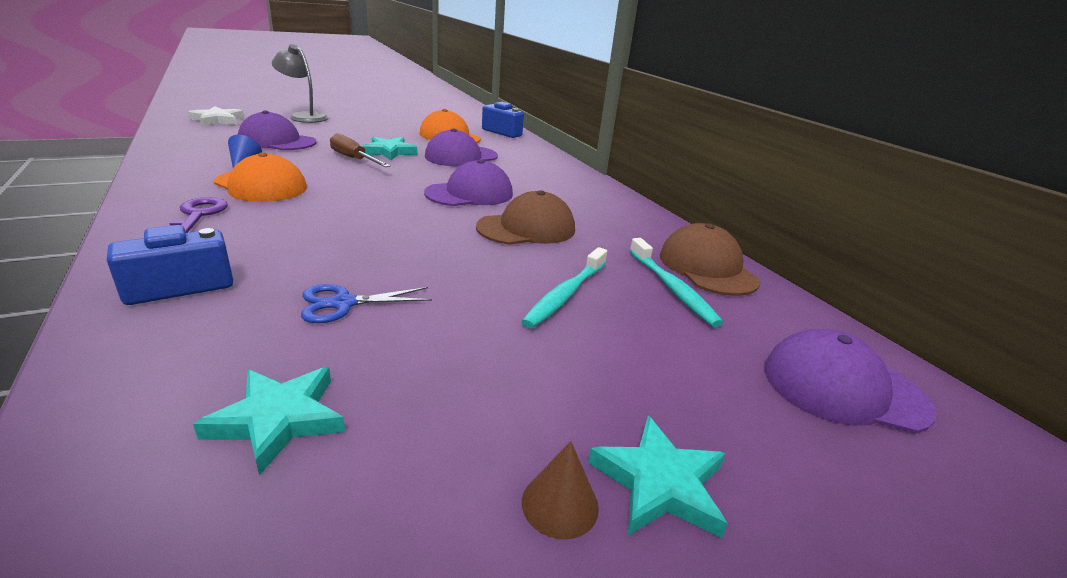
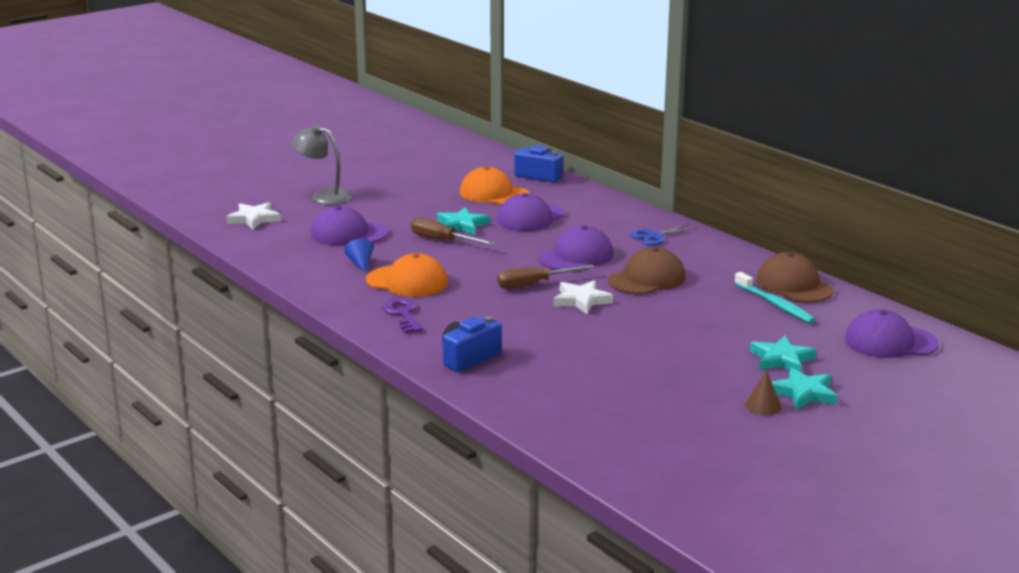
camera: 10 degrees left, 5 degrees down
turquoise star [193,367,345,476] -> turquoise star moved to [750,336,816,372]
blue scissors [301,284,432,323] -> blue scissors moved to [630,224,698,246]
turquoise toothbrush [521,247,607,328] -> none
none -> brown screwdriver [497,265,595,289]
none -> white star [554,280,613,314]

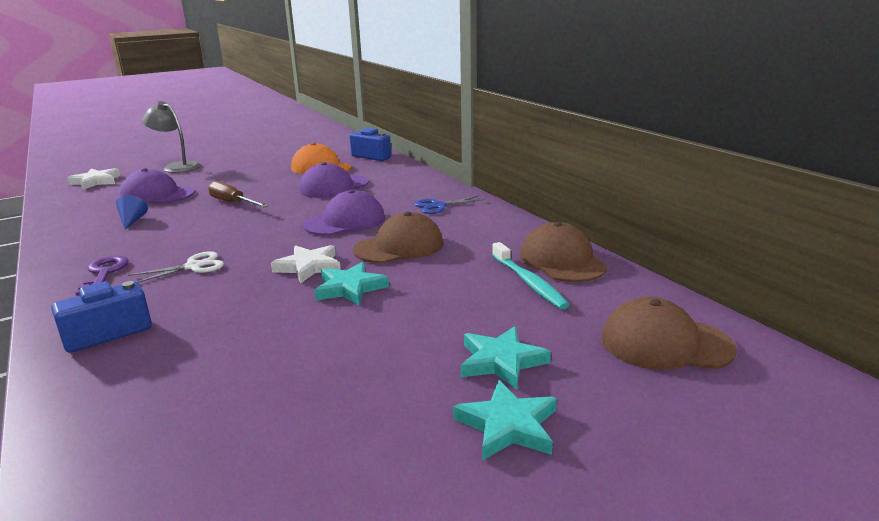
camera: 10 degrees right, 0 degrees up
orange cap [366,253,448,297] -> none
turquoise star [437,207,489,235] -> turquoise star moved to [314,262,389,306]
brown screwdriver [497,265,595,289] -> none
brown cone [745,370,782,415] -> none
purple cap [845,309,939,358] -> brown cap [601,297,737,370]
none -> white scissors [128,251,224,283]

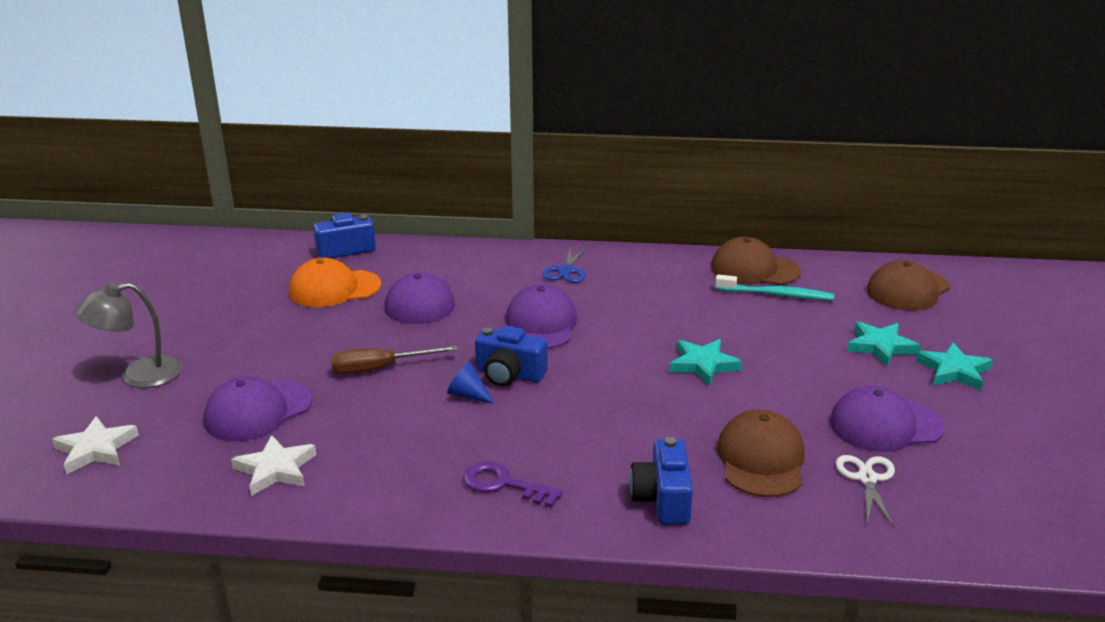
camera: 55 degrees left, 5 degrees up
blue cone [116,195,148,229] -> blue cone moved to [447,362,494,404]
white scissors [128,251,224,283] -> white scissors moved to [836,455,895,528]
white star [271,245,341,284] -> white star moved to [231,435,316,496]
brown cap [353,212,443,263] -> brown cap moved to [717,410,805,497]
none -> blue camera [475,326,548,386]
none -> purple cap [830,386,944,452]

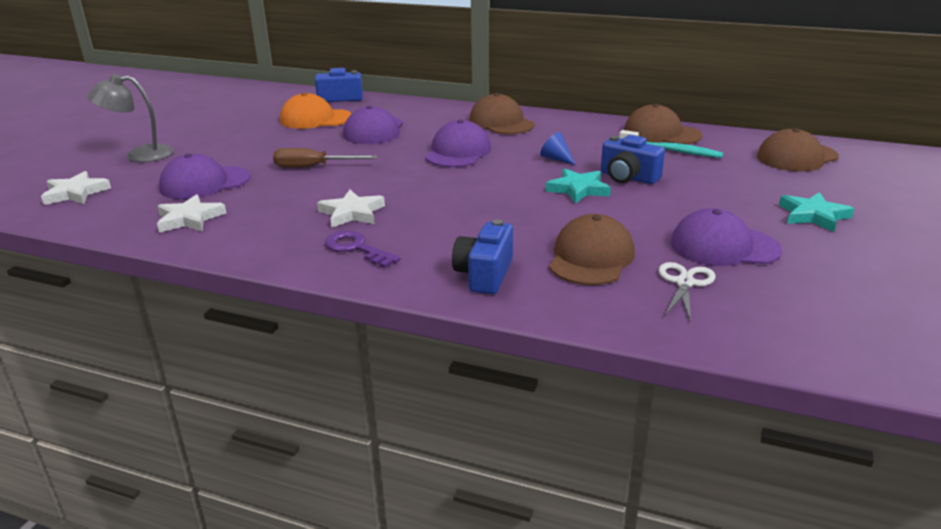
camera: 15 degrees right, 0 degrees up
blue cone [447,362,494,404] -> blue cone moved to [540,132,576,165]
blue camera [475,326,548,386] -> blue camera moved to [601,135,665,184]
blue scissors [542,246,587,283] -> brown cap [469,93,534,134]
turquoise star [847,322,921,367] -> none
none -> white star [317,190,385,228]

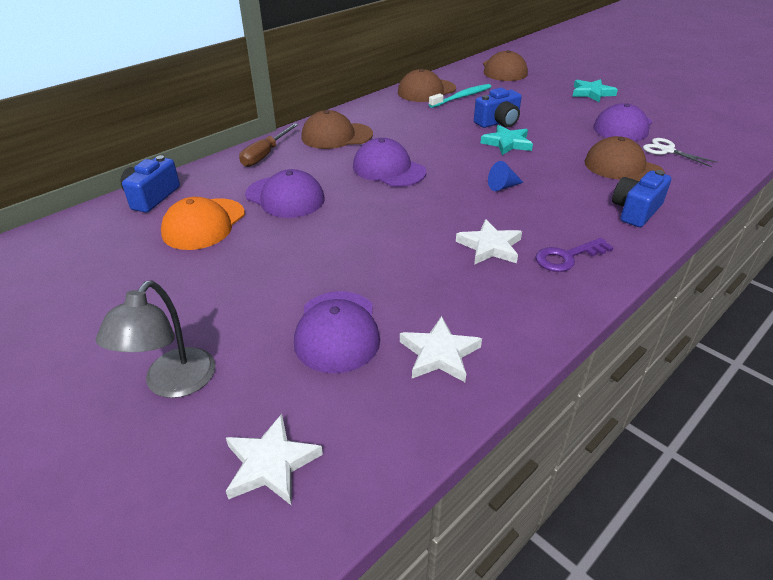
camera: 65 degrees left, 10 degrees up
brown screwdriver [273,148,378,168] -> brown screwdriver moved to [239,123,298,167]
blue camera [452,219,513,294] -> blue camera turned 90 degrees clockwise [612,170,671,227]
blue cone [540,132,576,165] -> blue cone moved to [488,161,524,191]

